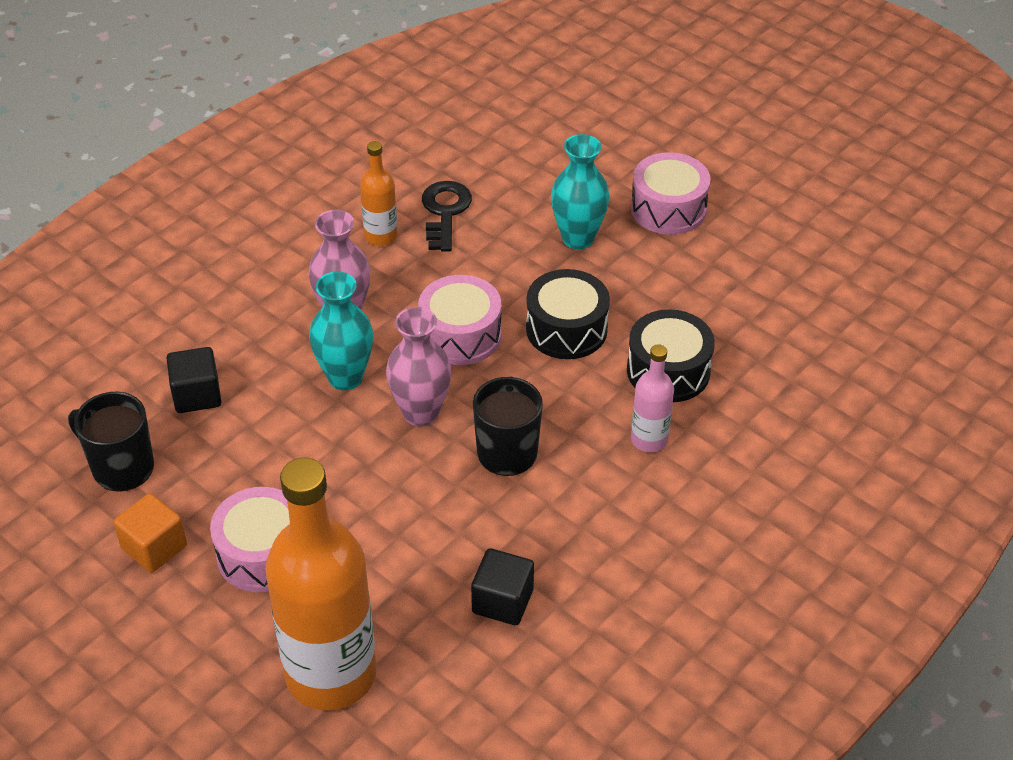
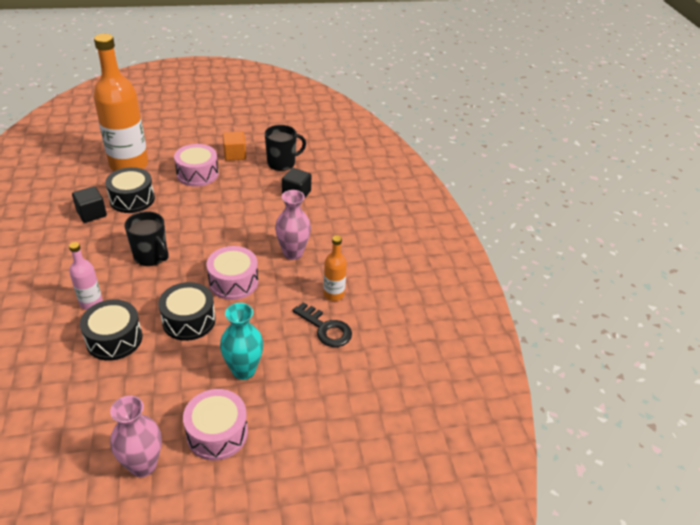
camera: 125 degrees right, 5 degrees down
turquoise vase [309,272,373,390] -> none
pink vase [386,307,451,427] -> pink vase moved to [110,396,162,477]
none -> black drum [105,167,155,213]

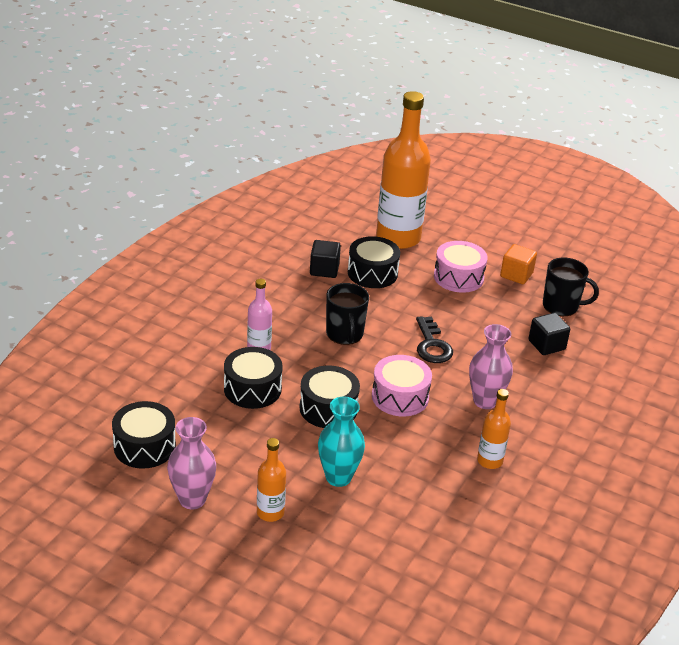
camera: 40 degrees right, 5 degrees down
pink drum [183,389,248,460] -> orange bottle [257,438,286,522]
black key [292,302,352,347] -> black key moved to [416,316,453,363]
none -> black drum [112,401,176,469]

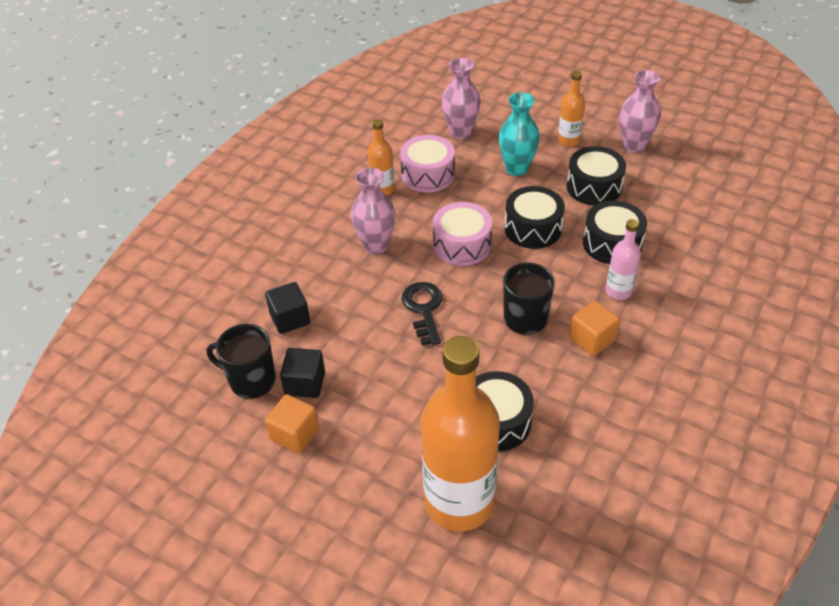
camera: 175 degrees left, 10 degrees up
black drum [112,401,176,469] -> black drum moved to [567,146,626,205]
black cube [310,240,341,278] -> black cube moved to [280,348,325,398]
pink drum [434,241,488,293] -> pink drum moved to [400,135,455,192]
none -> pink vase [442,58,481,139]
none -> orange cube [569,301,620,356]

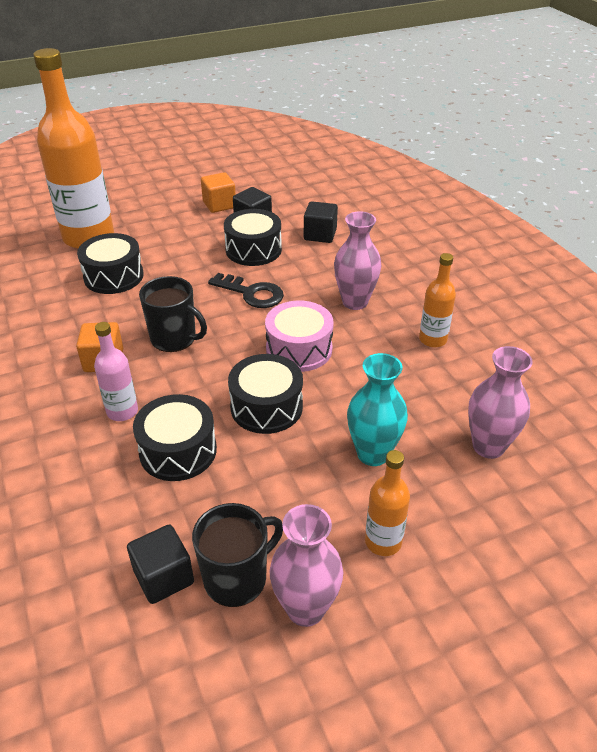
camera: 125 degrees right, 5 degrees down
black mug [206,324,276,399] -> black mug moved to [192,503,283,607]
pink drum [400,135,455,192] -> none
black drum [567,146,626,205] -> black drum moved to [224,209,282,266]
none -> black cube [127,525,194,604]

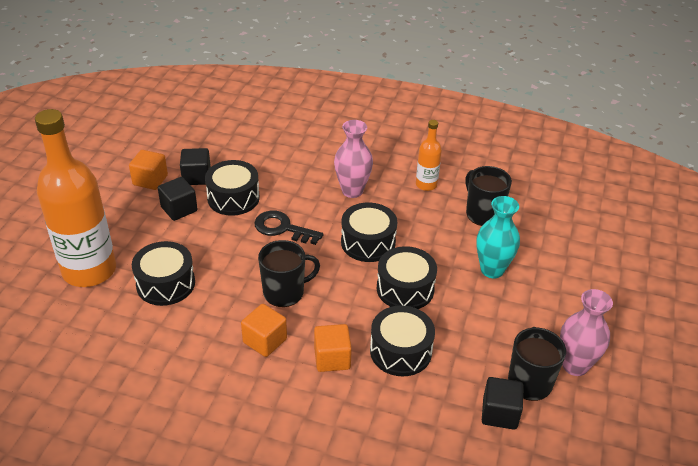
camera: 50 degrees left, 0 degrees up
pink bottle [94,322,138,421] -> orange cube [314,324,352,372]
black key [208,273,284,308] -> black key turned 135 degrees counterclockwise [254,211,323,245]
pink drum [265,301,333,372] -> black drum [341,203,397,262]
black cube [304,201,338,243] -> black cube moved to [158,177,198,221]
orange bottle [365,450,410,556] -> none
pink vase [468,346,533,459] -> none
none -> black mug [466,166,512,226]

